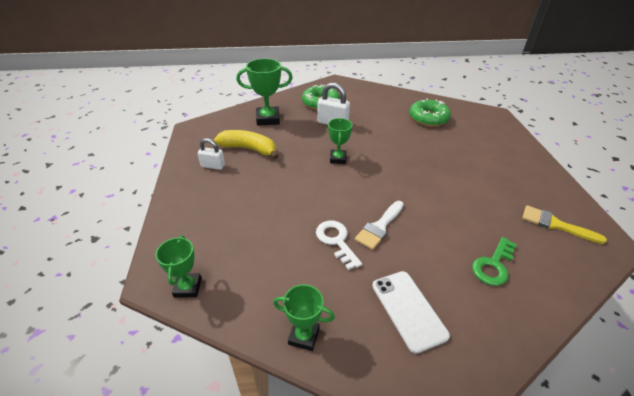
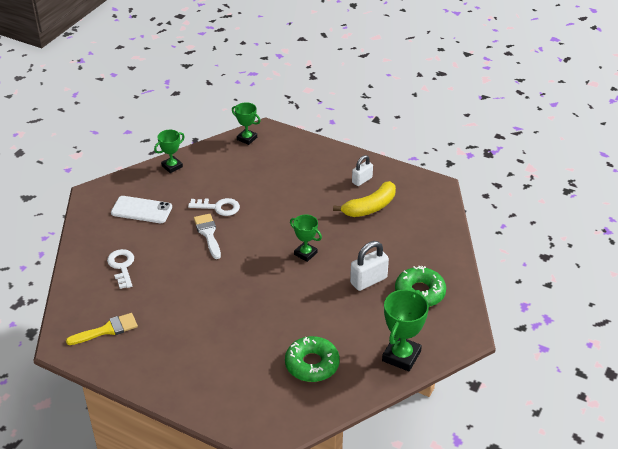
camera: 125 degrees right, 0 degrees up
green trophy [237,59,293,126] -> green trophy moved to [382,289,429,371]
green key [472,237,517,286] -> white key [107,249,134,289]

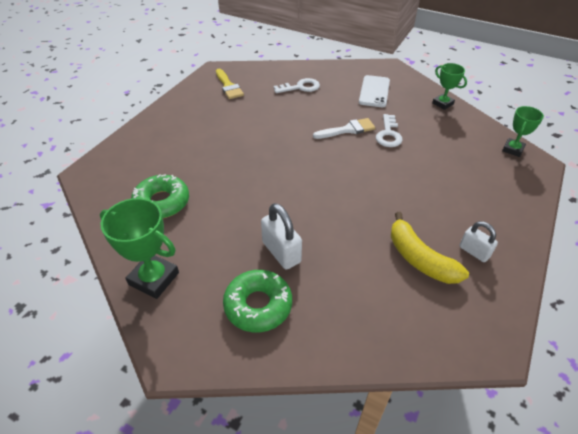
camera: 90 degrees right, 5 degrees up
green trophy [290,214,322,262] -> none

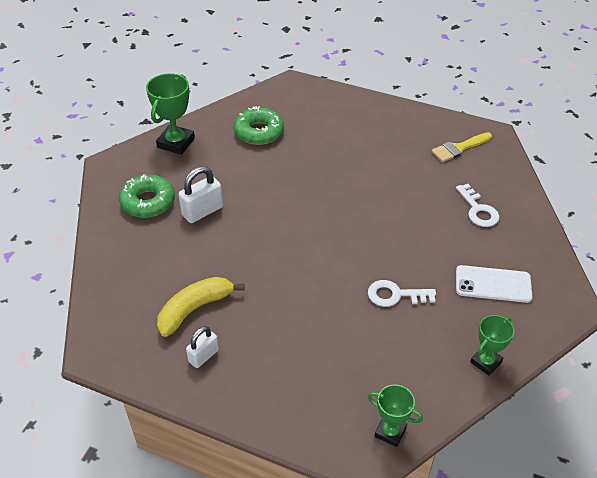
camera: 85 degrees right, 0 degrees up
white brush [313,118,375,139] -> none

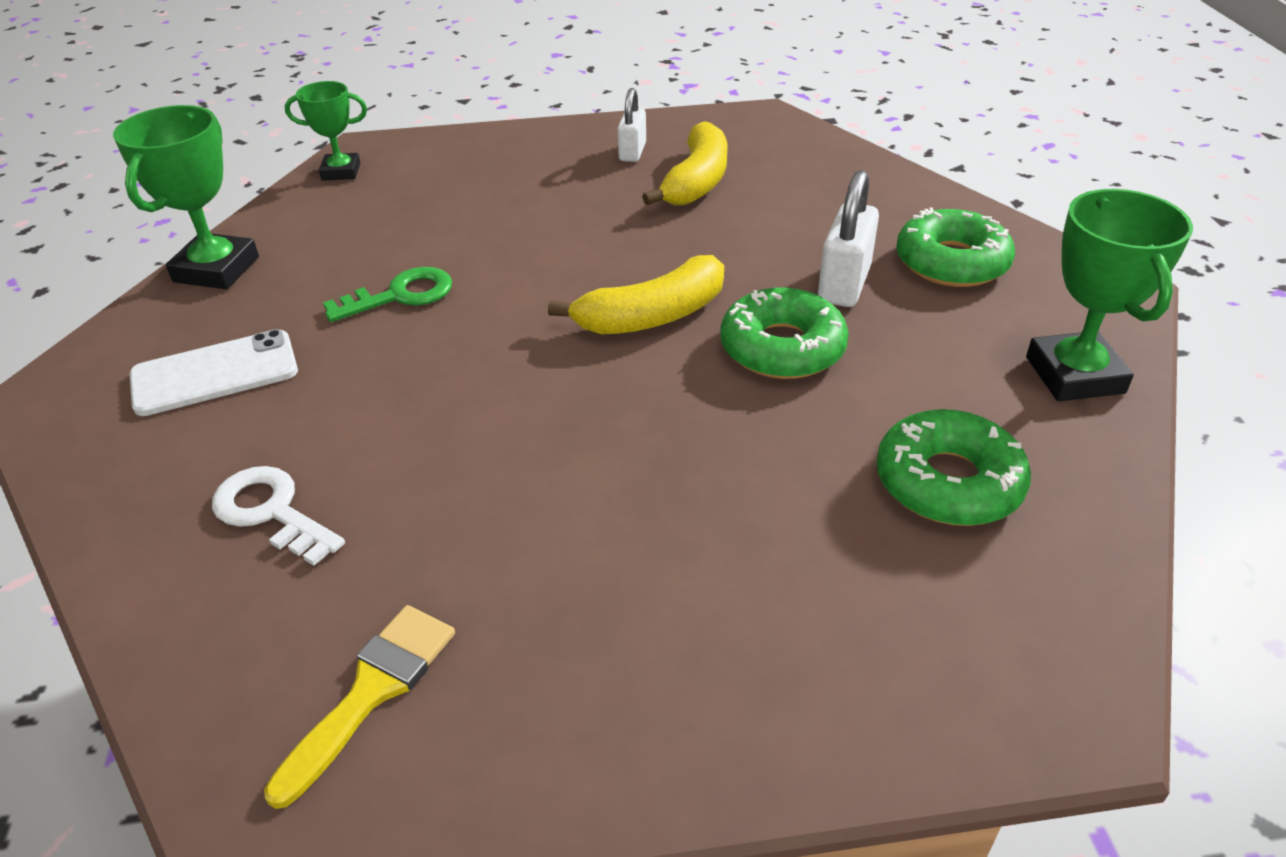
camera: 150 degrees right, 5 degrees down
white key [368,280,436,307] -> green key [323,267,452,322]
green trophy [470,315,514,376] -> green trophy [113,105,259,289], size x1.59
none -> yellow banana [548,255,724,334]
none -> green donut [720,288,849,379]

